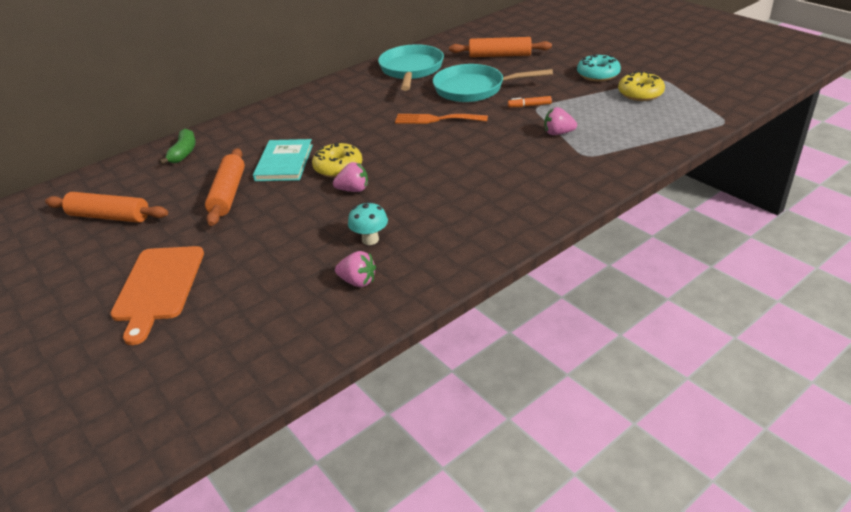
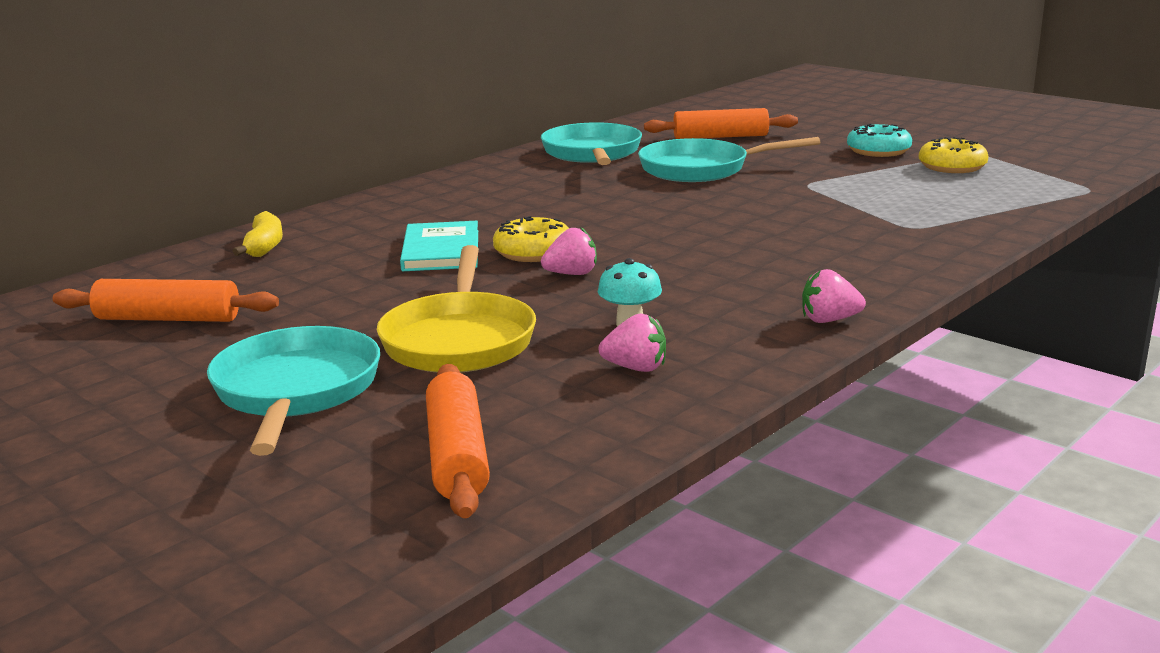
camera: 10 degrees left, 15 degrees down
orange cutting board [110,246,204,345] -> turquoise pan [207,326,380,456]
green banana [159,129,196,165] -> yellow banana [233,211,283,257]
orange rolling pin [205,148,245,226] -> orange rolling pin moved to [426,364,490,518]
orange fork [395,114,488,124] -> none
orange marker [508,96,552,107] -> none
pink strawberry [544,107,577,135] -> pink strawberry moved to [802,269,866,323]
none -> yellow pan [377,245,536,373]

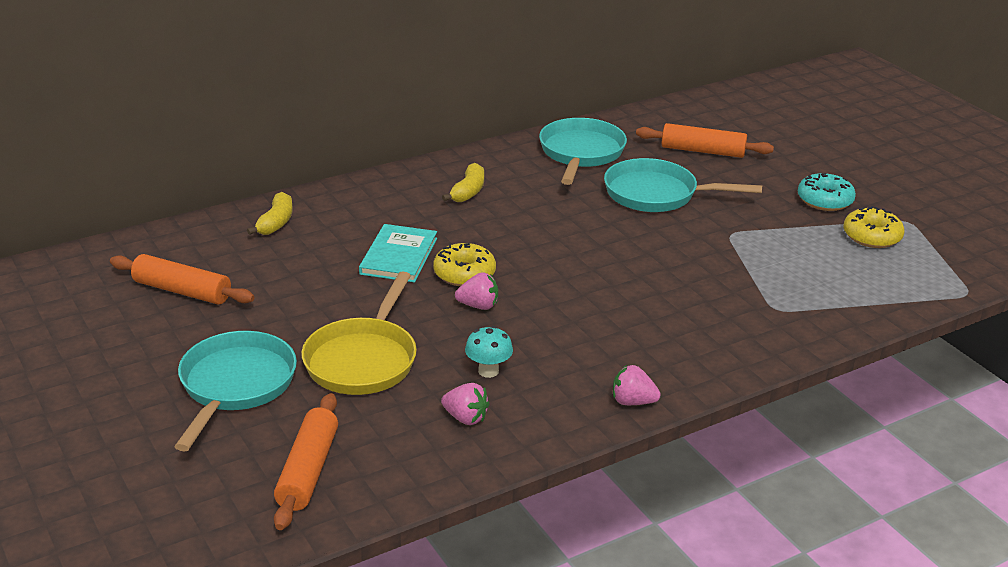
camera: 15 degrees right, 10 degrees up
none -> yellow banana [442,163,484,202]

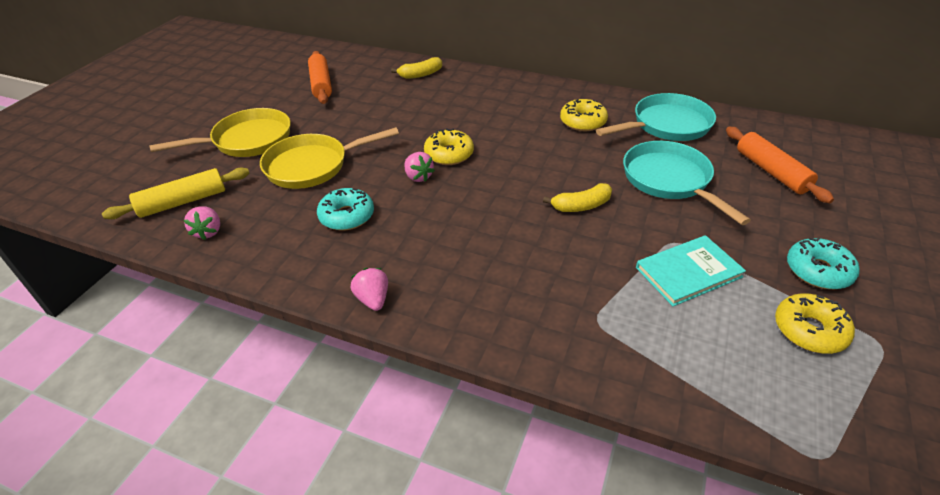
camera: 55 degrees right, 10 degrees up
turquoise pan [174,331,297,452] -> yellow pan [150,108,291,157]
orange rolling pin [274,393,338,530] -> yellow rolling pin [102,167,249,219]
turquoise book [359,224,437,283] -> turquoise book moved to [636,235,746,306]
pink strawberry [441,383,489,425] -> pink strawberry moved to [184,206,220,240]
yellow banana [442,163,484,202] -> yellow banana moved to [543,183,612,212]
turquoise mushroom [465,326,513,378] -> turquoise donut [317,188,374,230]
none -> yellow donut [560,99,608,131]

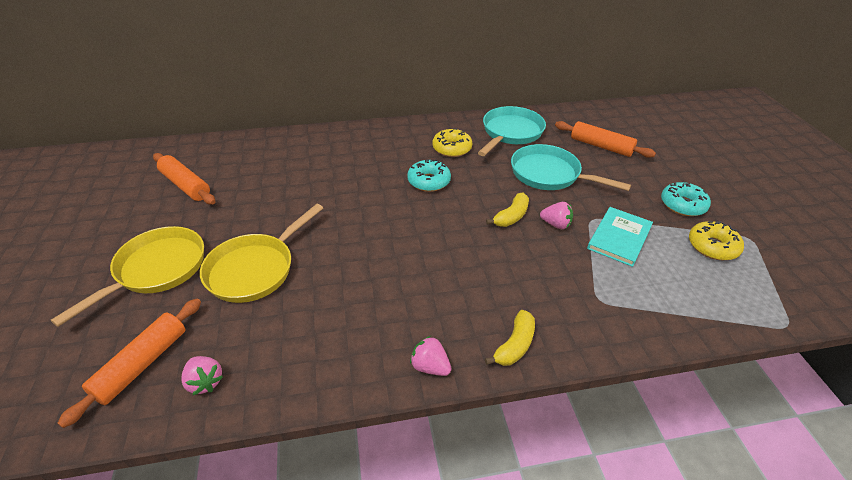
camera: 35 degrees left, 0 degrees up
yellow rolling pin [102,167,249,219] -> orange rolling pin [57,298,201,428]
turquoise donut [317,188,374,230] -> turquoise donut moved to [407,159,451,192]
yellow banana [391,57,442,79] -> yellow banana moved to [485,310,535,366]
pink strawberry [404,152,435,182] -> pink strawberry moved to [540,202,573,229]
yellow donut [424,128,474,165] -> none

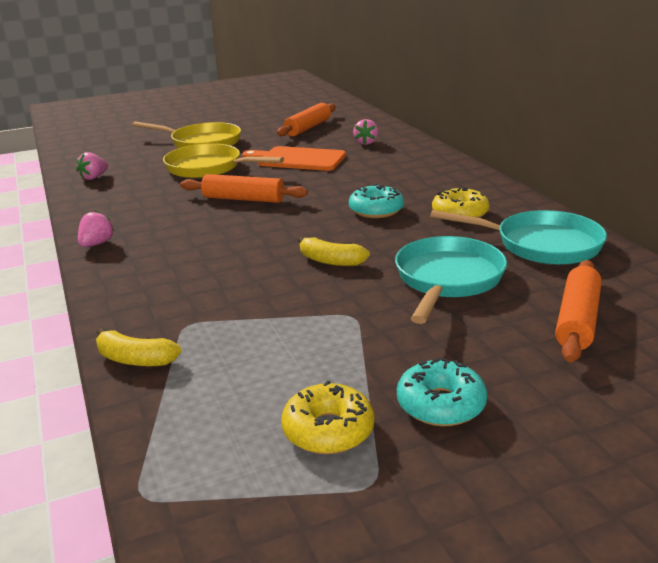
camera: 80 degrees right, 15 degrees down
orange rolling pin [57,298,201,428] -> orange rolling pin moved to [180,174,308,203]
yellow banana [485,310,535,366] -> yellow banana moved to [96,328,182,366]
pink strawberry [540,202,573,229] -> pink strawberry moved to [353,119,378,145]
turquoise book [587,207,653,267] -> none
none -> orange cutting board [242,146,346,171]

